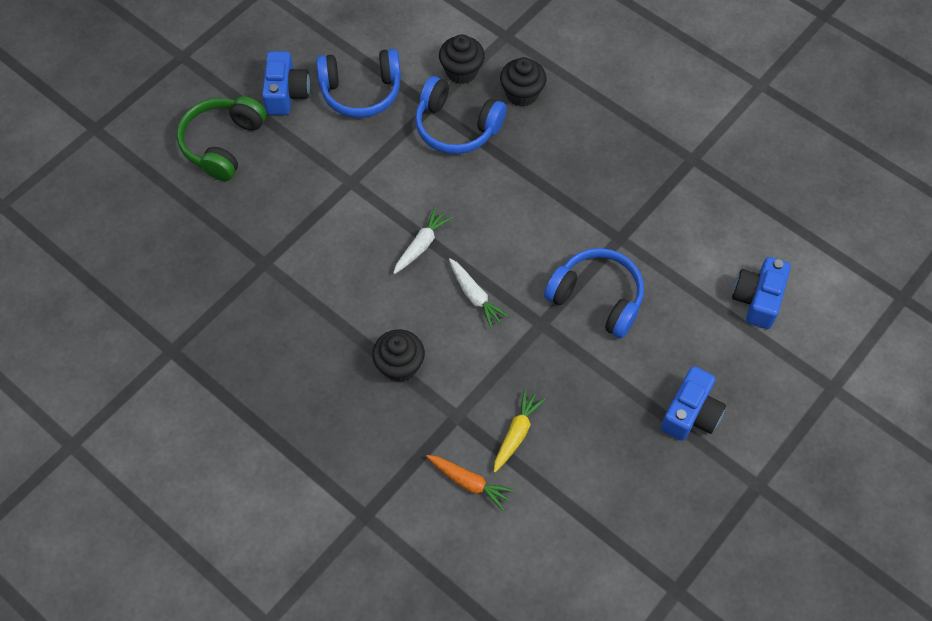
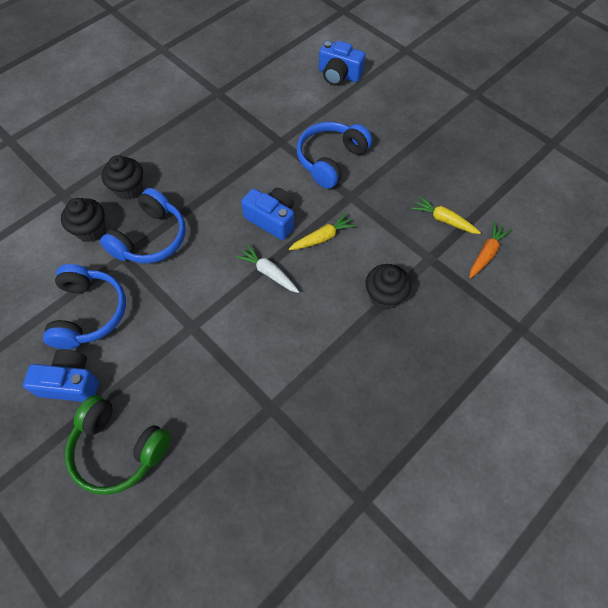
camera: 85 degrees left, 0 degrees up
white carrot [449,258,509,328] -> yellow carrot [289,213,357,250]
blue camera [661,366,726,441] -> blue camera moved to [241,188,294,240]

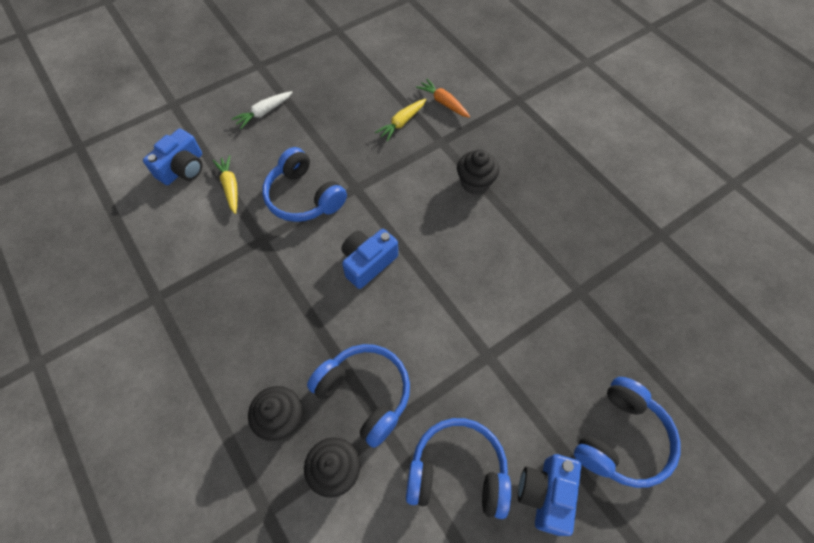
camera: 80 degrees left, 0 degrees up
green headphones [65,395,171,495] -> blue headphones [574,377,681,488]
white carrot [236,244,299,293] -> white carrot moved to [232,91,293,129]
yellow carrot [289,213,357,250] -> yellow carrot moved to [213,155,238,214]

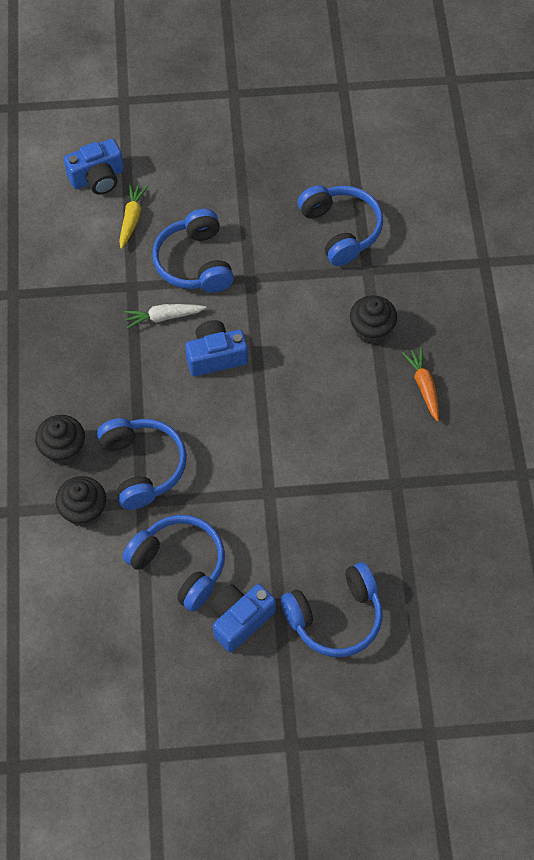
camera: 30 degrees right, 0 degrees up
white carrot [232,91,293,129] -> white carrot moved to [124,304,206,329]
yellow carrot [375,99,427,142] -> blue headphones [297,185,383,266]
orange carrot [416,79,470,118] -> orange carrot moved to [402,347,439,422]

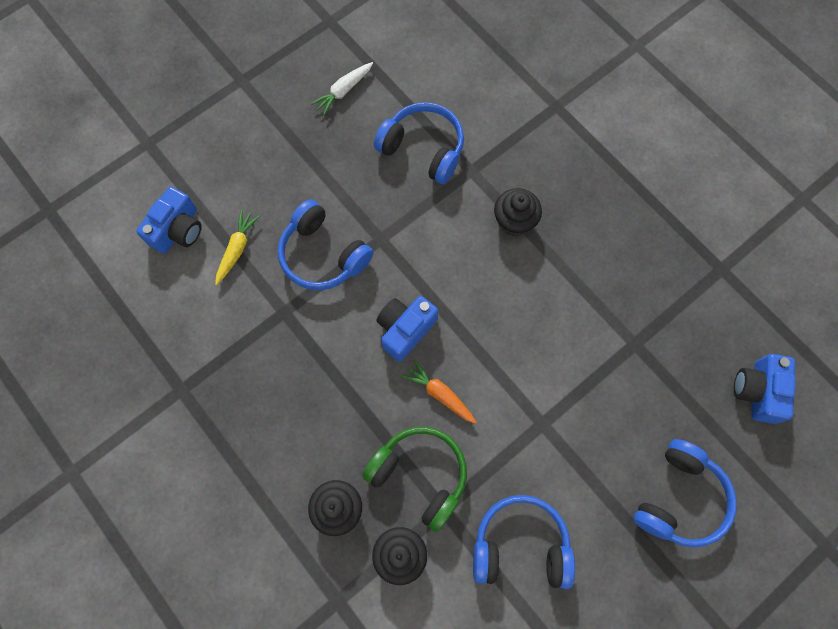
camera: 35 degrees left, 10 degrees up
blue headphones [97,418,187,510] -> green headphones [362,427,467,532]
yellow carrot [119,183,148,249] -> yellow carrot turned 45 degrees clockwise [215,210,260,285]
white carrot [124,304,206,329] -> white carrot moved to [311,62,373,116]
blue camera [210,584,276,652] -> blue camera moved to [734,354,795,424]
orange carrot [402,347,439,422] -> orange carrot moved to [401,360,477,424]

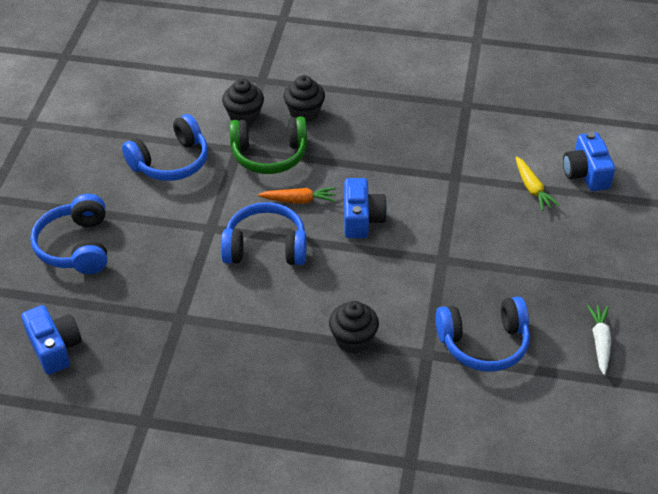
camera: 140 degrees right, 25 degrees down
blue headphones [278,199,373,290] -> blue headphones moved to [221,202,307,265]

